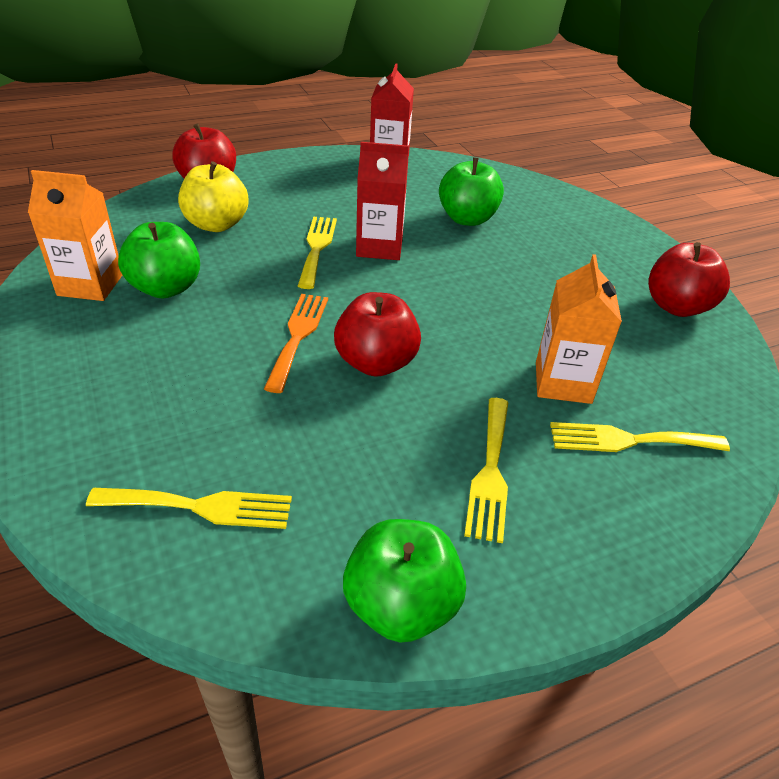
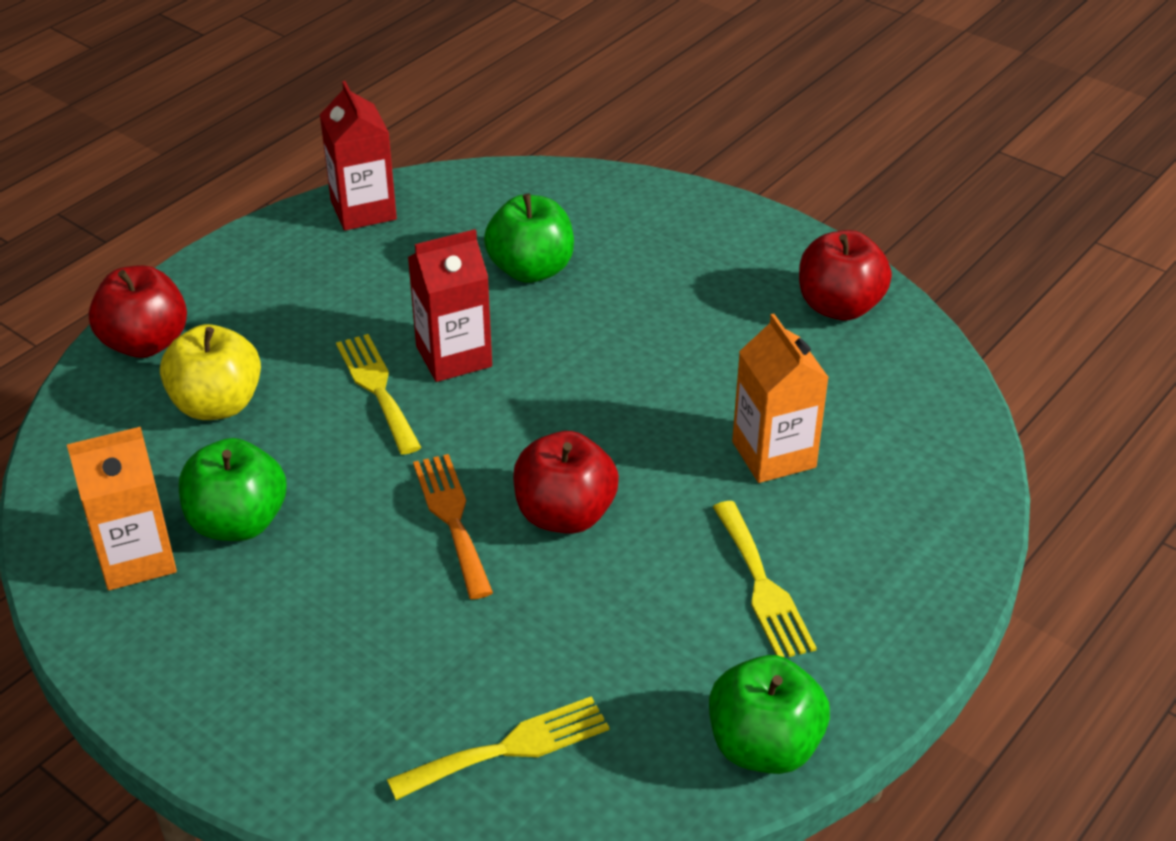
camera: 25 degrees left, 0 degrees up
yellow fork [550,422,730,452] -> none

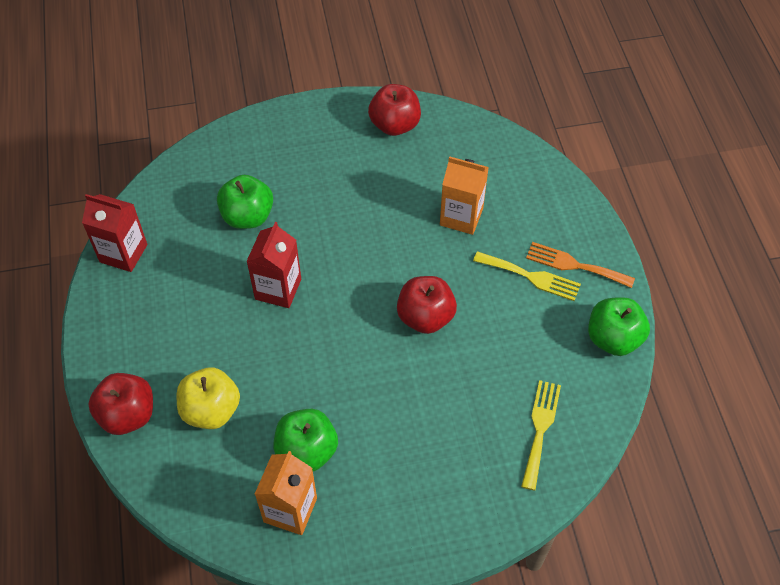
camera: 50 degrees left, 15 degrees up
yellow fork [336,334,422,455] -> none
orange fork [413,454,493,599] -> orange fork moved to [526,242,635,288]

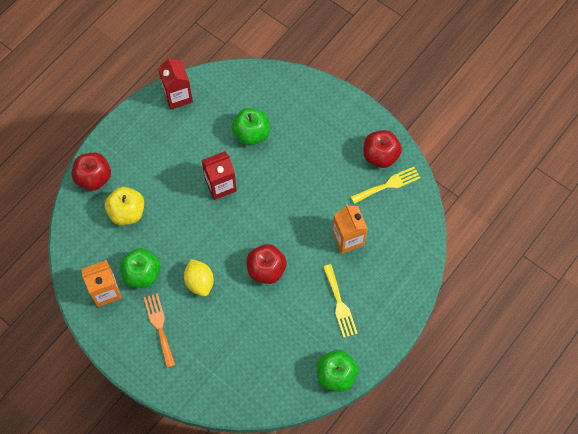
camera: 50 degrees right, 10 degrees up
yellow fork [521,380,561,490] -> yellow fork moved to [351,167,421,204]
orange fork [526,242,635,288] -> orange fork moved to [144,293,175,368]
none -> yellow lemon [184,259,214,297]

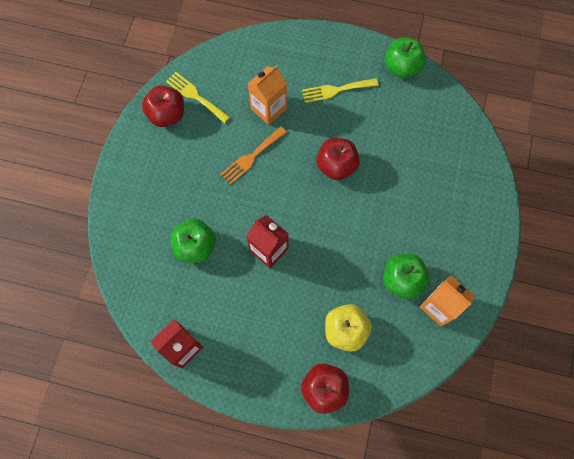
camera: 115 degrees left, 5 degrees up
orange fork [144,293,175,368] -> orange fork moved to [220,127,287,185]
yellow lemon [184,259,214,297] -> none
yellow fork [323,264,358,338] -> yellow fork turned 150 degrees counterclockwise [302,78,379,103]

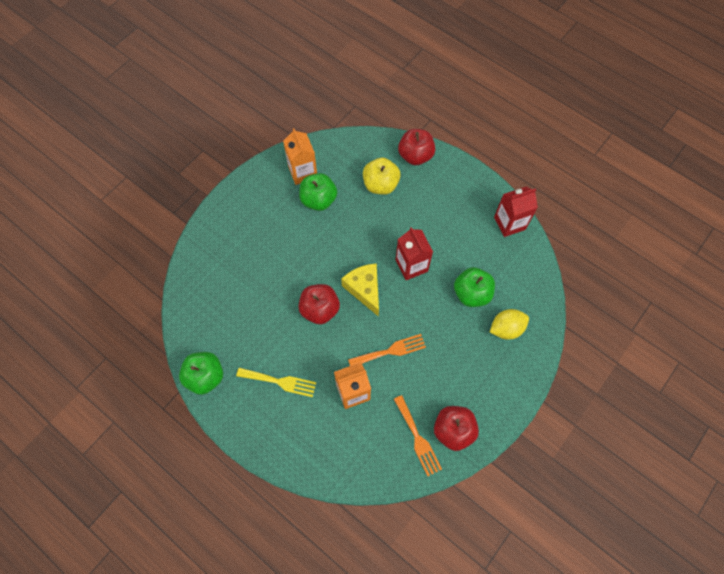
camera: 155 degrees left, 5 degrees down
yellow fork [166,72,230,123] -> orange fork [394,395,442,476]
none -> yellow cheese [341,263,379,317]
none -> yellow lemon [490,309,529,340]

